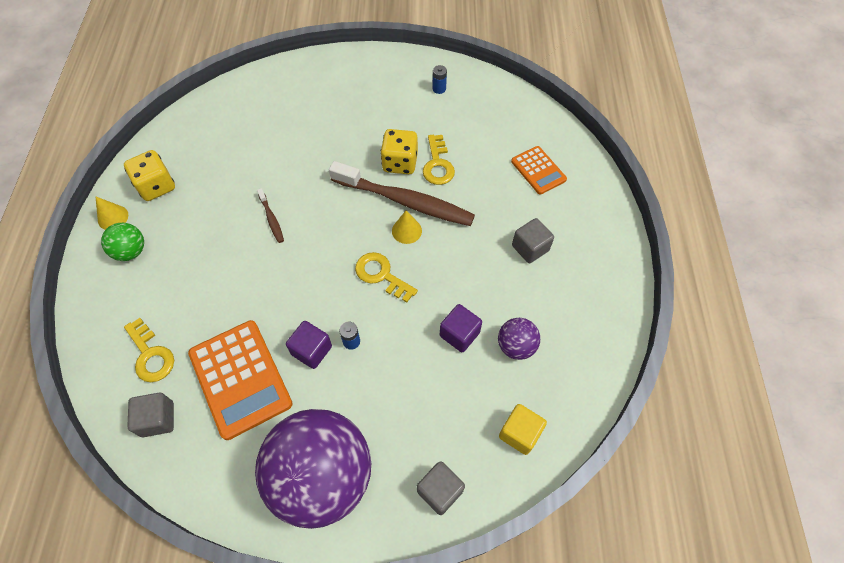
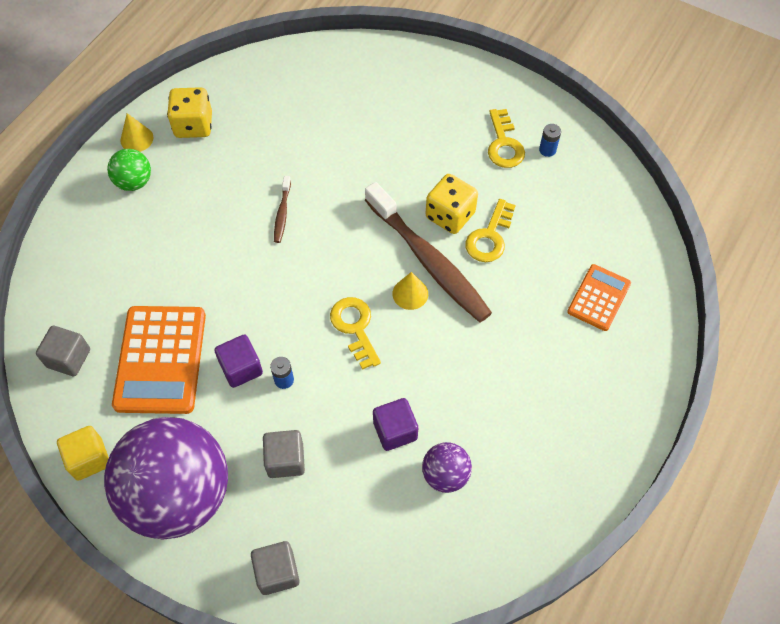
camera: 30 degrees right, 0 degrees up
yellow key [124,318,174,382] -> yellow key moved to [488,109,525,168]
yellow cube [499,404,547,455] -> yellow cube moved to [57,426,109,481]
orange calculator [511,146,567,195] -> orange calculator turned 150 degrees counterclockwise [567,264,631,331]
grey cube [512,218,554,263] -> grey cube moved to [263,430,305,478]

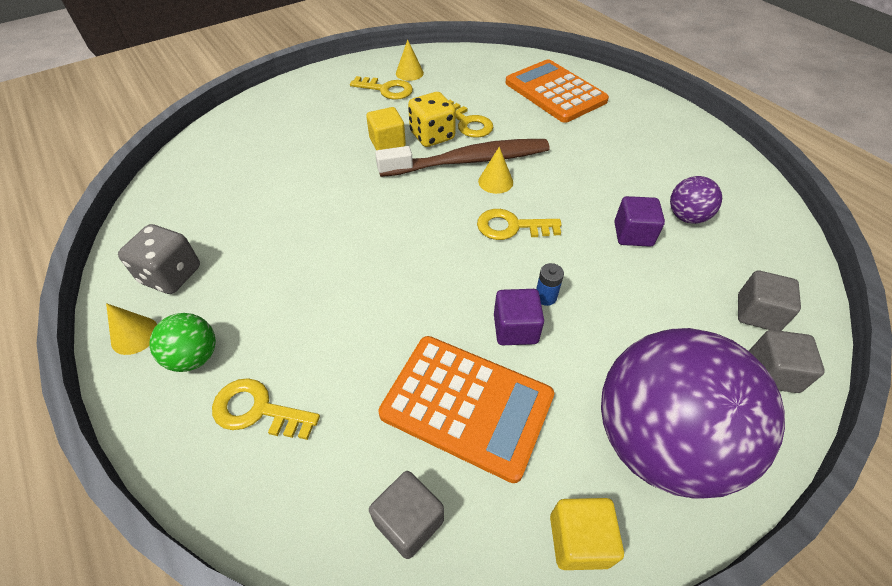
camera: 65 degrees left, 10 degrees down
yellow dice [167,87,212,138] -> grey dice [118,224,200,294]
grey cube [263,430,305,478] -> grey cube moved to [738,270,801,331]
brown toothbrush [274,176,291,243] -> none
blue battery [539,124,561,157] -> yellow cone [396,39,424,81]
orange calculator [567,264,631,331] -> orange calculator [505,59,609,123], size x1.73
none -> yellow key [212,378,320,440]
none -> yellow cube [366,107,406,150]

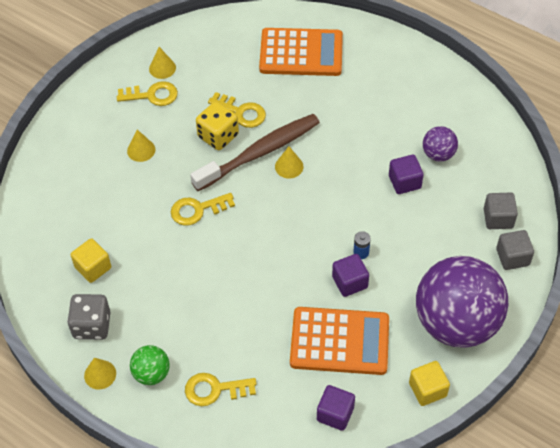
camera: 20 degrees left, 5 degrees up
yellow cube [366,107,406,150] -> yellow cube moved to [71,238,111,283]
grey cube [369,471,444,559] -> purple cube [317,385,355,431]
yellow key [477,209,562,240] -> yellow key moved to [171,193,235,226]
orange calculator [505,59,609,123] -> orange calculator turned 150 degrees clockwise [259,28,343,76]
none -> yellow cone [127,130,155,162]

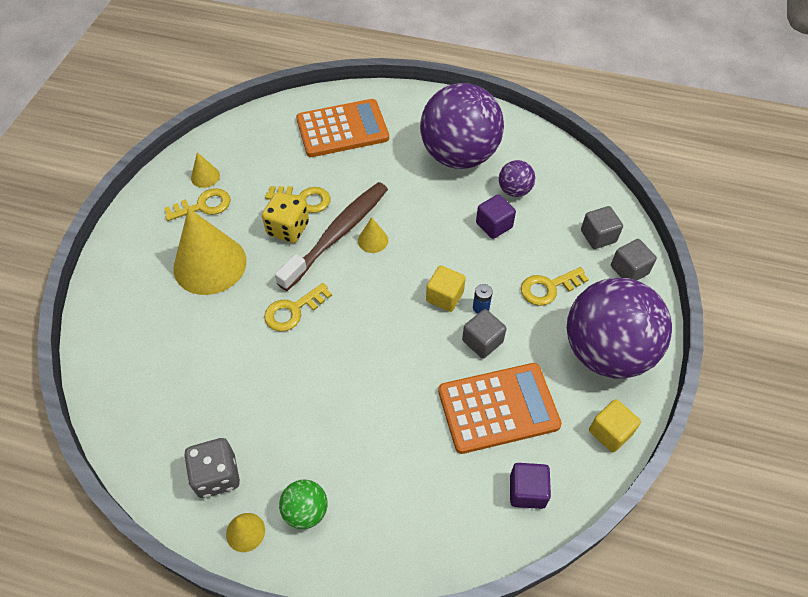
camera: 20 degrees left, 0 degrees up
yellow cube [71,238,111,283] -> yellow cube moved to [426,265,466,312]
yellow cone [127,130,155,162] -> yellow cone [174,208,247,295], size x2.32
yellow key [185,373,257,406] -> yellow key moved to [521,267,589,306]
purple cube [332,254,369,297] -> grey cube [462,309,507,359]
none -> purple ball [420,83,504,169]

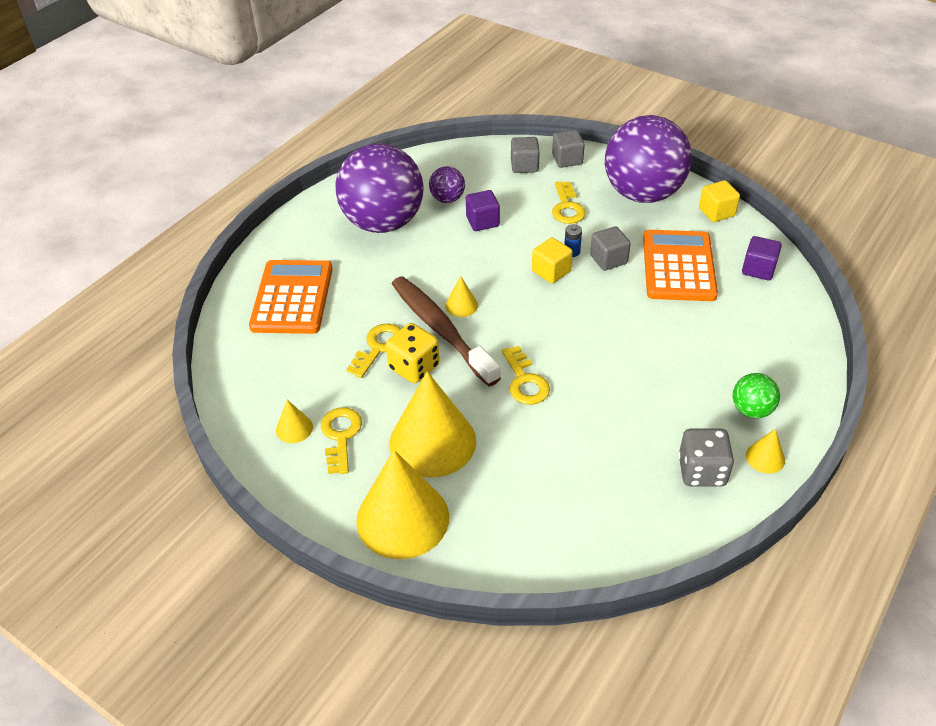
camera: 70 degrees left, 10 degrees down
none -> yellow cone [356,450,449,559]

